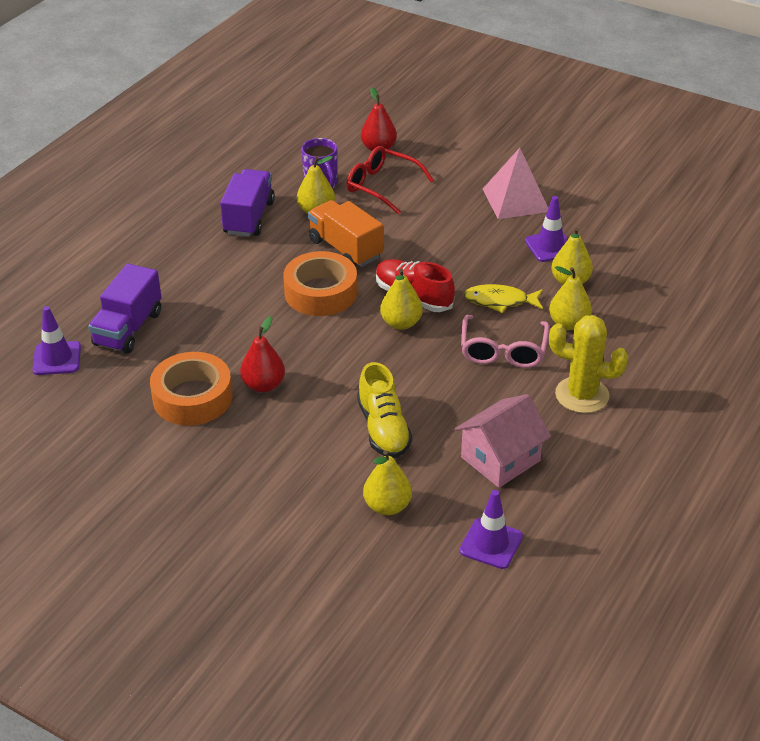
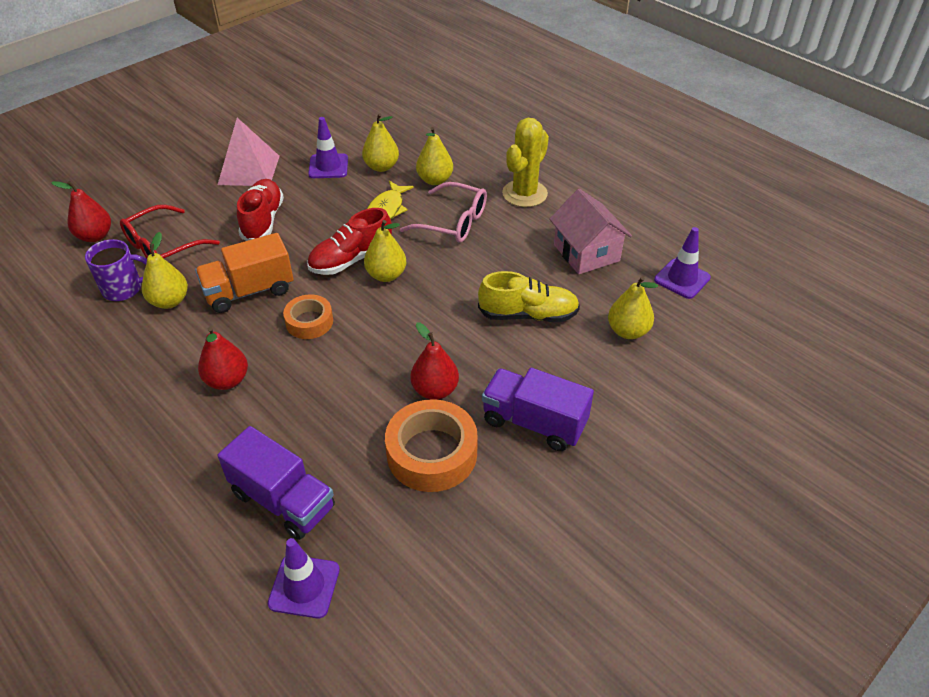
camera: 75 degrees left, 5 degrees up
purple truck [220,169,275,237] -> purple truck moved to [482,368,594,451]
orange tape [283,251,357,316] -> orange tape [283,294,333,339], size x0.60
none -> red pear [198,327,248,390]
none -> red shoe [237,179,284,241]

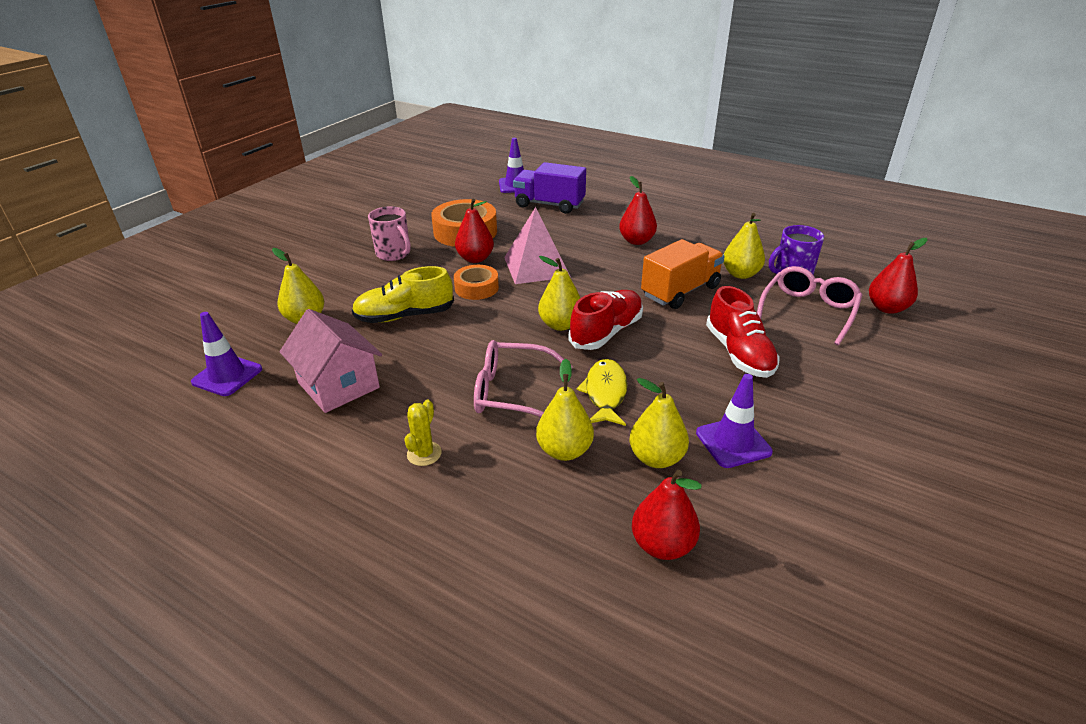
camera: 165 degrees right, 10 degrees down
red glasses [120,205,220,258] -> pink glasses [757,266,862,345]
pink pyramid [218,118,279,186] -> pink pyramid moved to [504,207,571,284]
orange tape [283,294,333,339] -> orange tape moved to [454,265,499,300]
purple truck [482,368,594,451] -> pink mug [368,206,411,261]
yellow cactus [502,118,549,207] -> yellow cactus [404,399,442,466], size x0.51
none -> red pear [632,470,702,560]

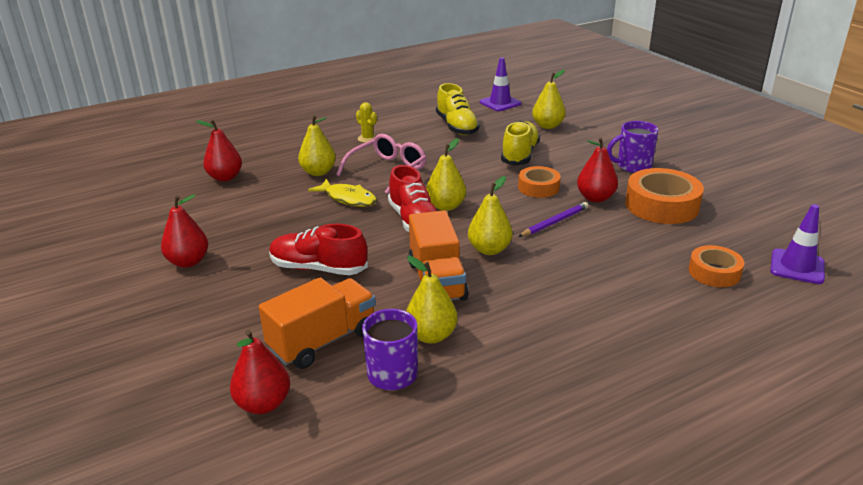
camera: 120 degrees right, 5 degrees down
pink house [280,309,382,413] -> yellow shoe [436,83,480,135]
pink mug [368,206,411,261] -> purple mug [607,121,659,173]
pink pyramid [504,207,571,284] -> purple pencil [518,202,589,237]
purple truck [513,162,586,214] -> orange tape [689,245,744,287]
red pear [619,176,657,245] -> red pear moved to [161,194,208,268]
yellow pear [630,378,689,468] -> yellow pear moved to [468,176,512,255]
purple traffic cone [696,374,773,468] -> none
pink glasses [757,266,862,345] -> orange truck [259,277,376,369]

